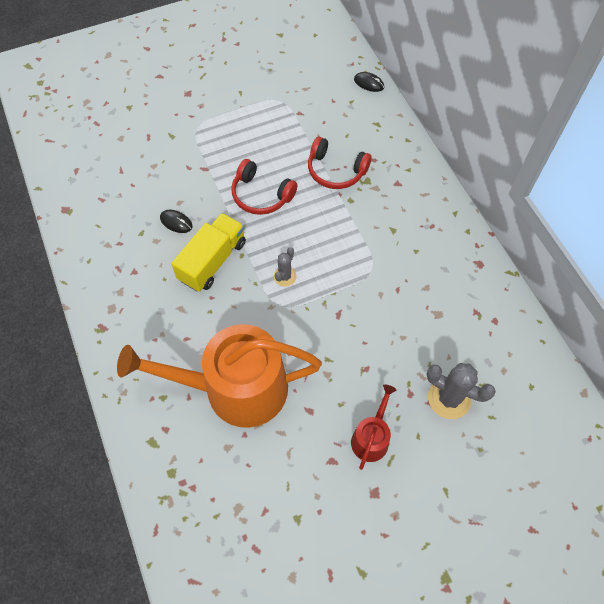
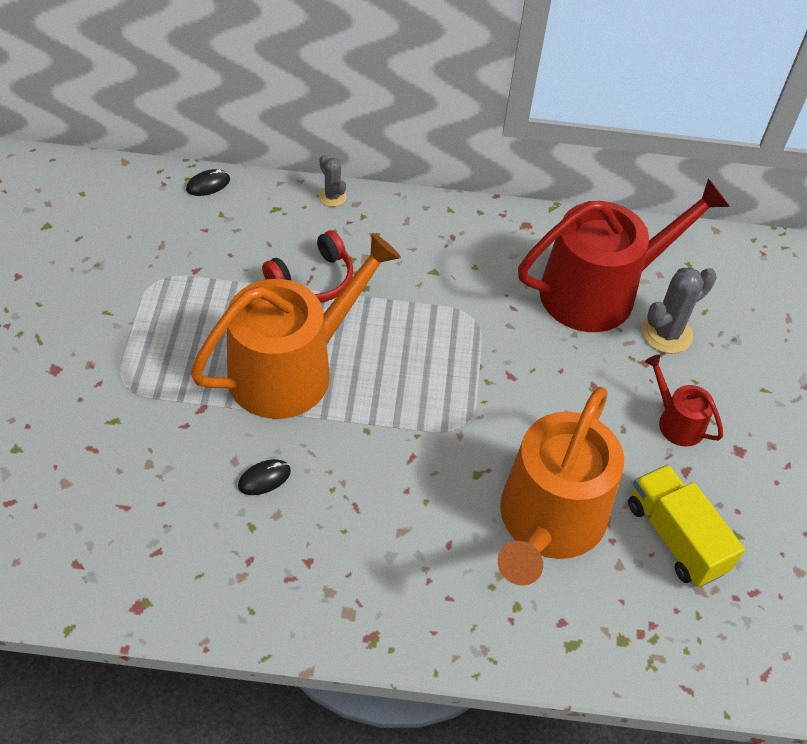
camera: 65 degrees left, 10 degrees down
yellow truck [171,213,246,292] -> yellow truck moved to [628,464,745,587]
red headphones [231,159,298,215] -> orange watering can [190,233,401,419]
grey cactus [274,247,297,287] -> grey cactus moved to [319,155,346,207]
none -> red watering can [518,178,730,332]

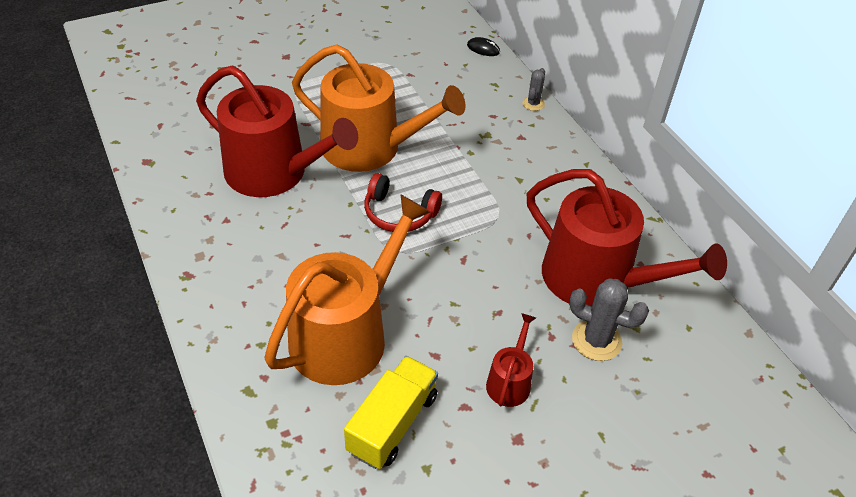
camera: 60 degrees right, 5 degrees down
black mouse [238,459,291,495] -> red watering can [196,66,358,197]
red headphones [262,230,353,303] -> red headphones moved to [364,173,442,232]
orange watering can [498,387,624,585] -> orange watering can turned 135 degrees clockwise [264,194,430,385]

